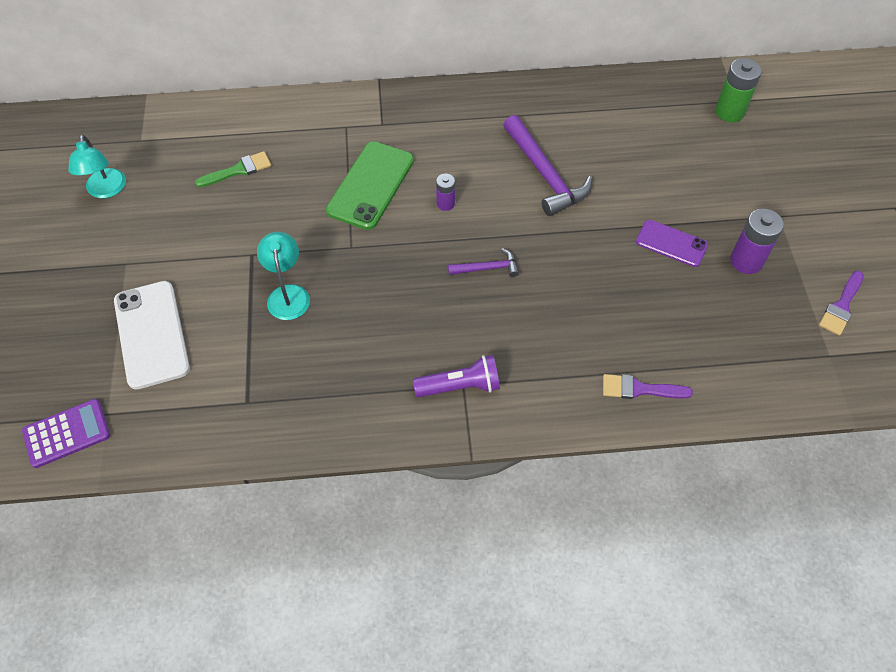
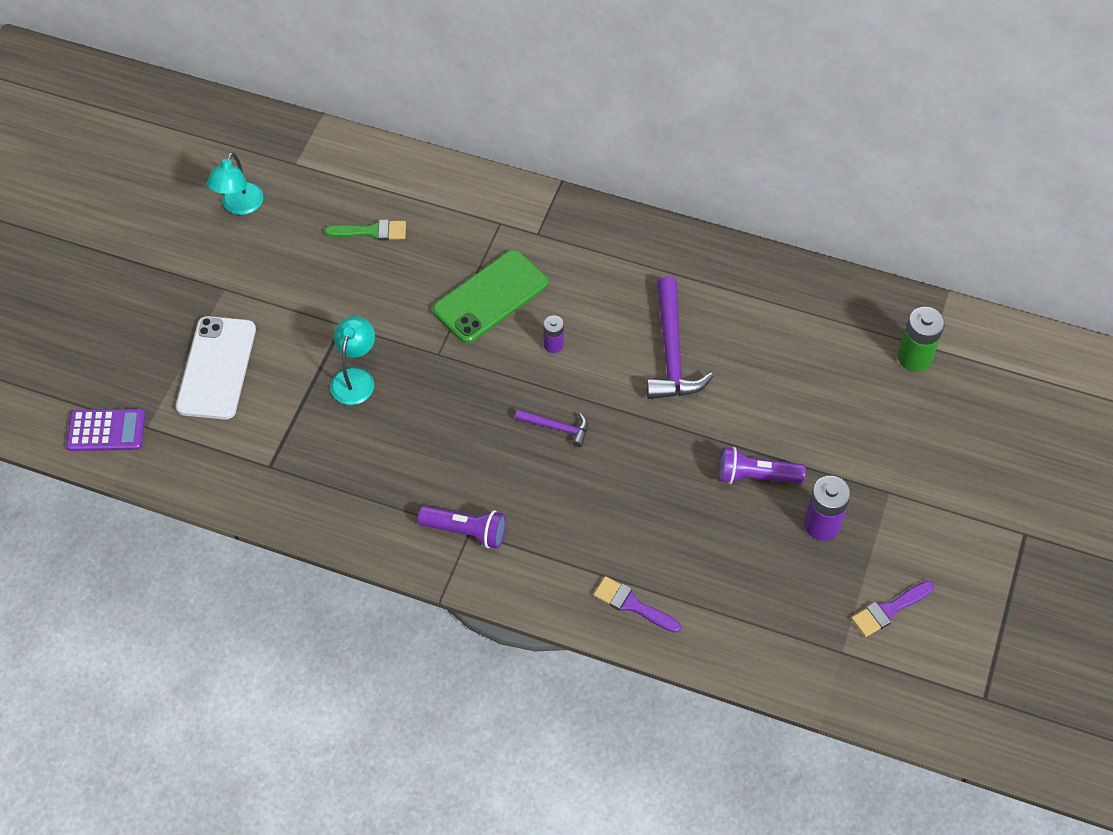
camera: 25 degrees right, 0 degrees up
purple phone [636,220,708,267] -> purple flashlight [719,447,806,484]

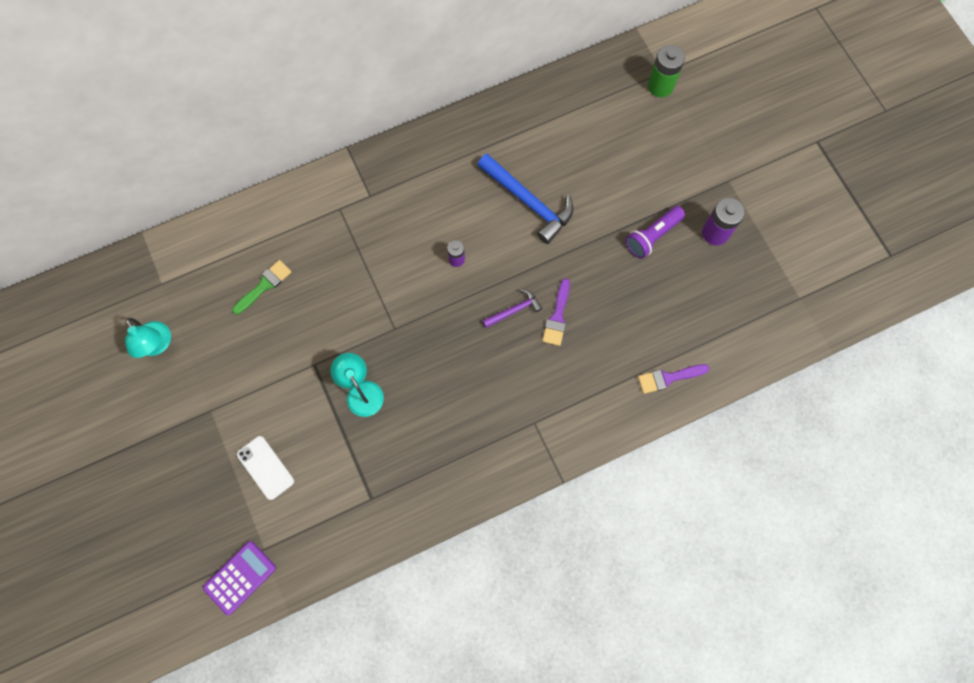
camera: 45 degrees left, 15 degrees up
white phone [176,316,256,420] -> white phone [237,436,294,500], size x0.61
purple flashlight [418,506,506,549] -> none
green phone [433,250,549,343] -> none
purple hammer [646,276,714,399] -> blue hammer [477,154,573,244]
purple brush [851,581,934,637] -> purple brush moved to [542,279,570,346]

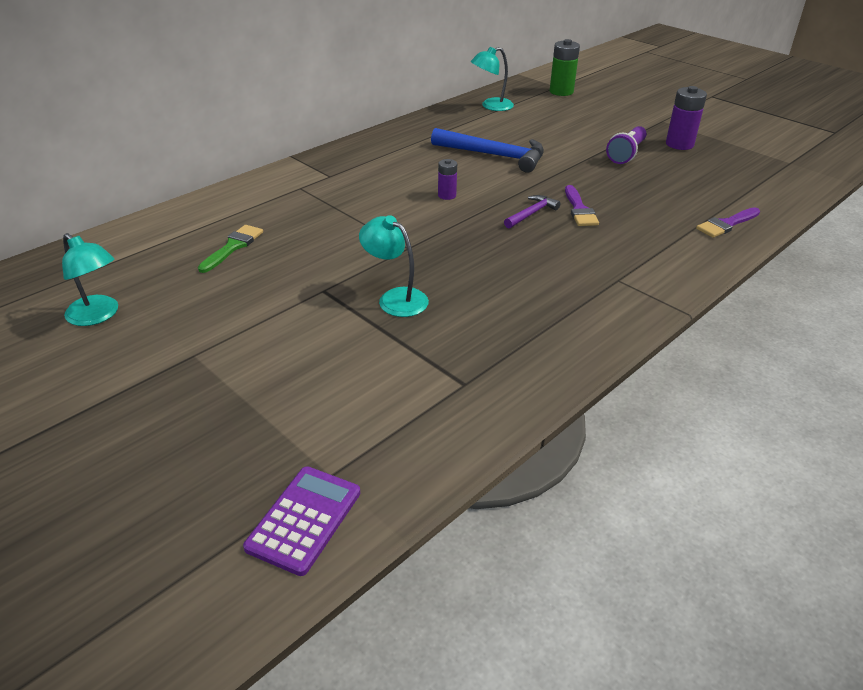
camera: 20 degrees left, 35 degrees down
white phone [237,436,294,500] -> none
none -> turquoise lamp [471,47,514,111]

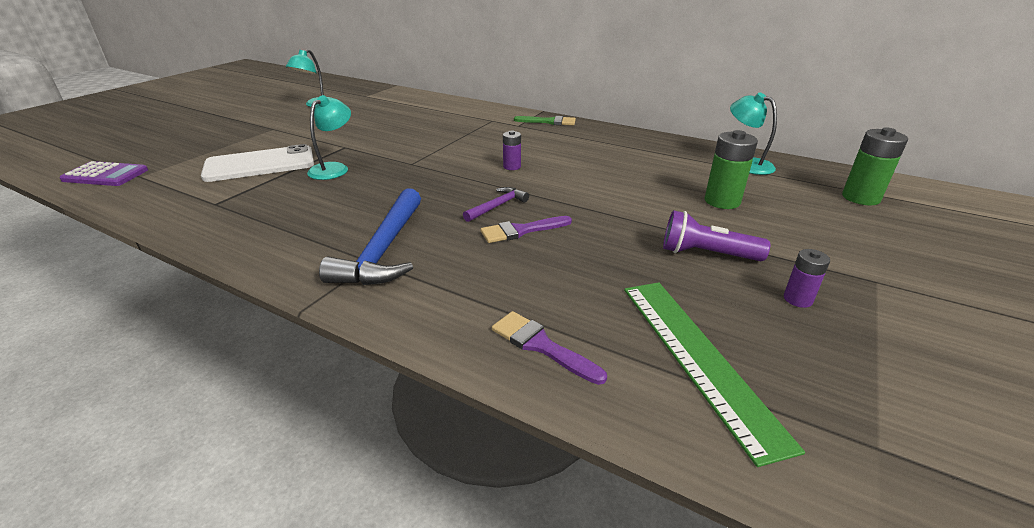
camera: 75 degrees right, 5 degrees down
green brush [198,225,263,273] -> green brush moved to [514,116,576,125]
blue hammer [431,128,544,173] -> blue hammer moved to [319,188,421,285]
purple hammer [504,195,561,228] -> purple hammer turned 75 degrees counterclockwise [463,187,529,222]
purple battery [666,86,707,150] -> purple battery [784,249,830,308], size x0.58
none -> white phone [201,144,314,182]
none -> green ruler [624,282,805,467]
none -> green battery [705,130,758,209]

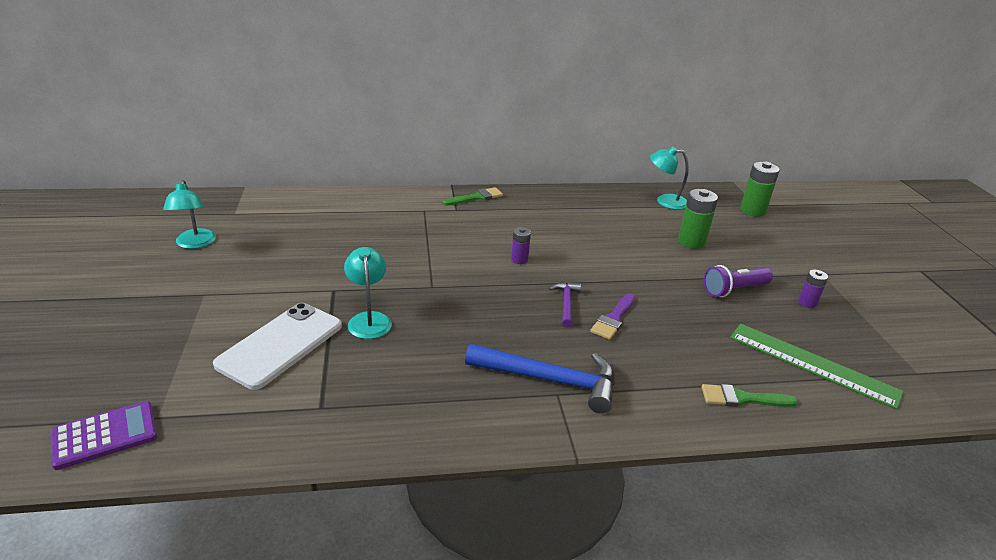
camera: 40 degrees left, 0 degrees up
blue hammer [319,188,421,285] -> blue hammer turned 45 degrees counterclockwise [465,344,615,414]
purple brush [492,311,607,385] -> green brush [701,384,798,407]

